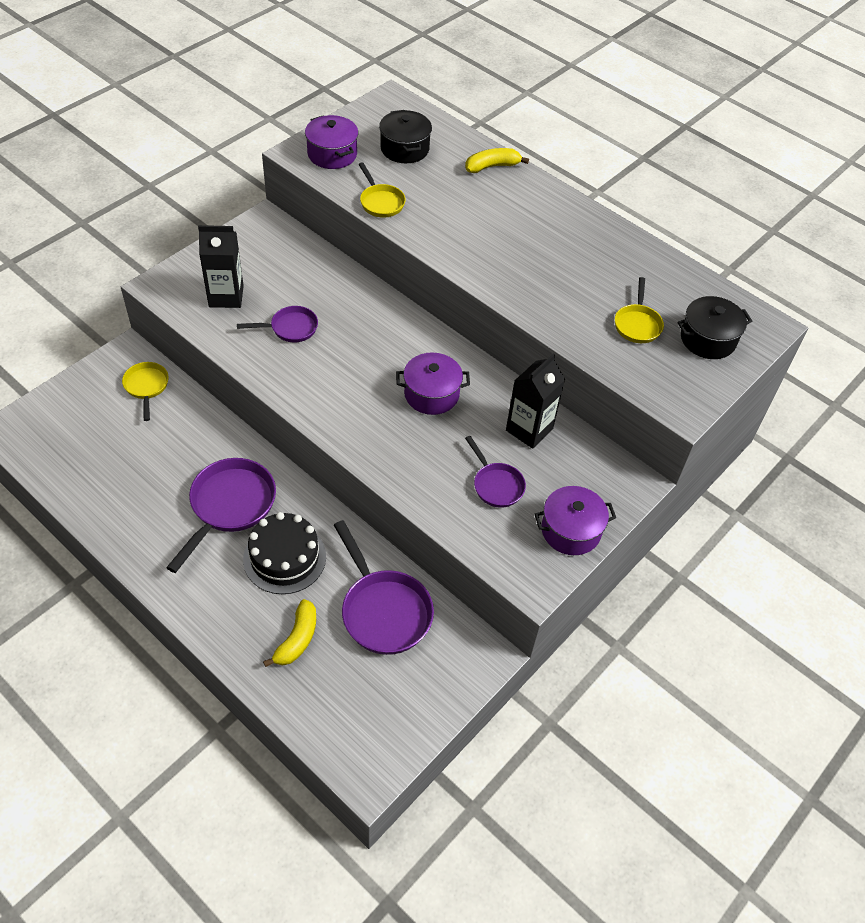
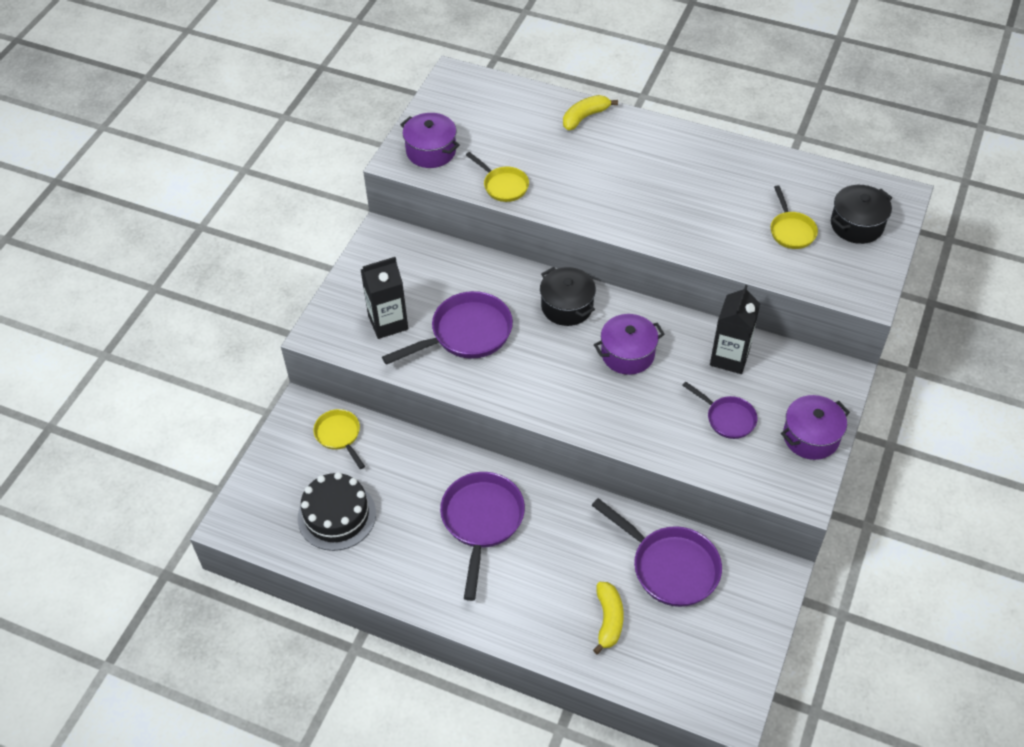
camera: 15 degrees left, 0 degrees up
purple pan [237,306,318,342] -> purple pan [382,291,513,365], size x1.73
black cake [243,512,326,594] -> black cake moved to [298,472,376,551]
black pot [379,110,432,163] -> black pot moved to [540,267,596,326]

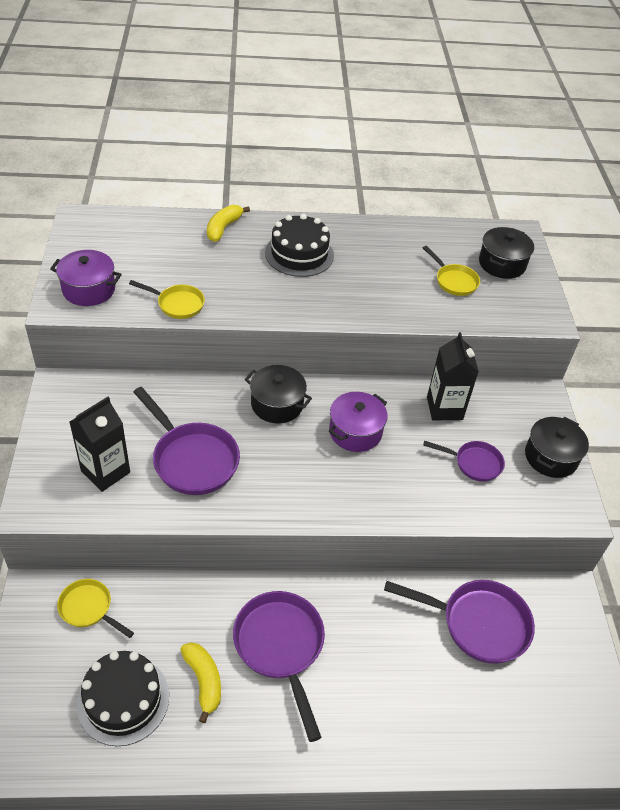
camera: 30 degrees left, 5 degrees down
purple pan [382,291,513,365] -> purple pan turned 105 degrees clockwise [133,387,240,495]
yellow banana [593,582,624,654] -> yellow banana moved to [180,642,221,723]
purple pot [781,395,850,460] -> black pot [525,417,589,478]
none -> black cake [265,214,334,277]

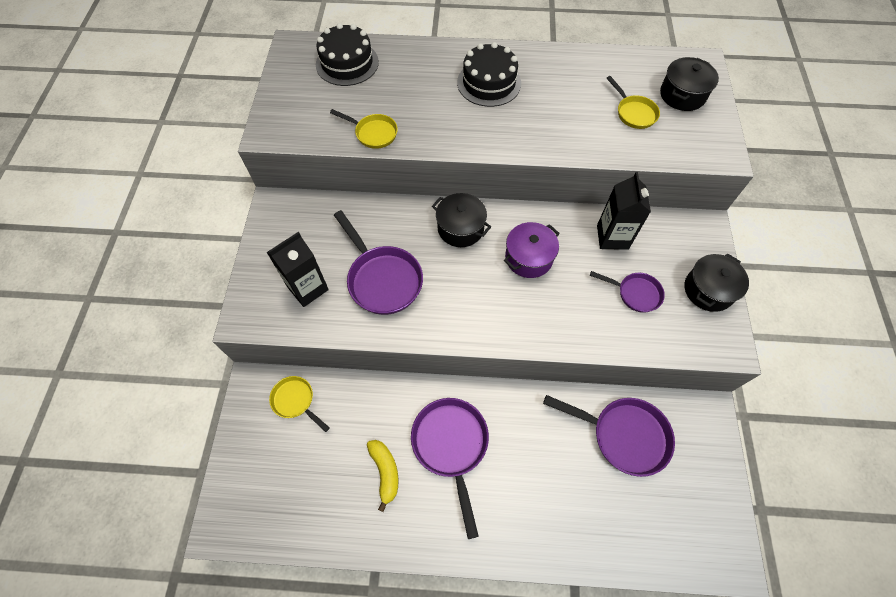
camera: 10 degrees right, 15 degrees up
purple pot [50,250,122,306] -> none
black cake [77,651,169,746] -> black cake moved to [316,23,379,86]
yellow banana [207,205,250,242] -> none

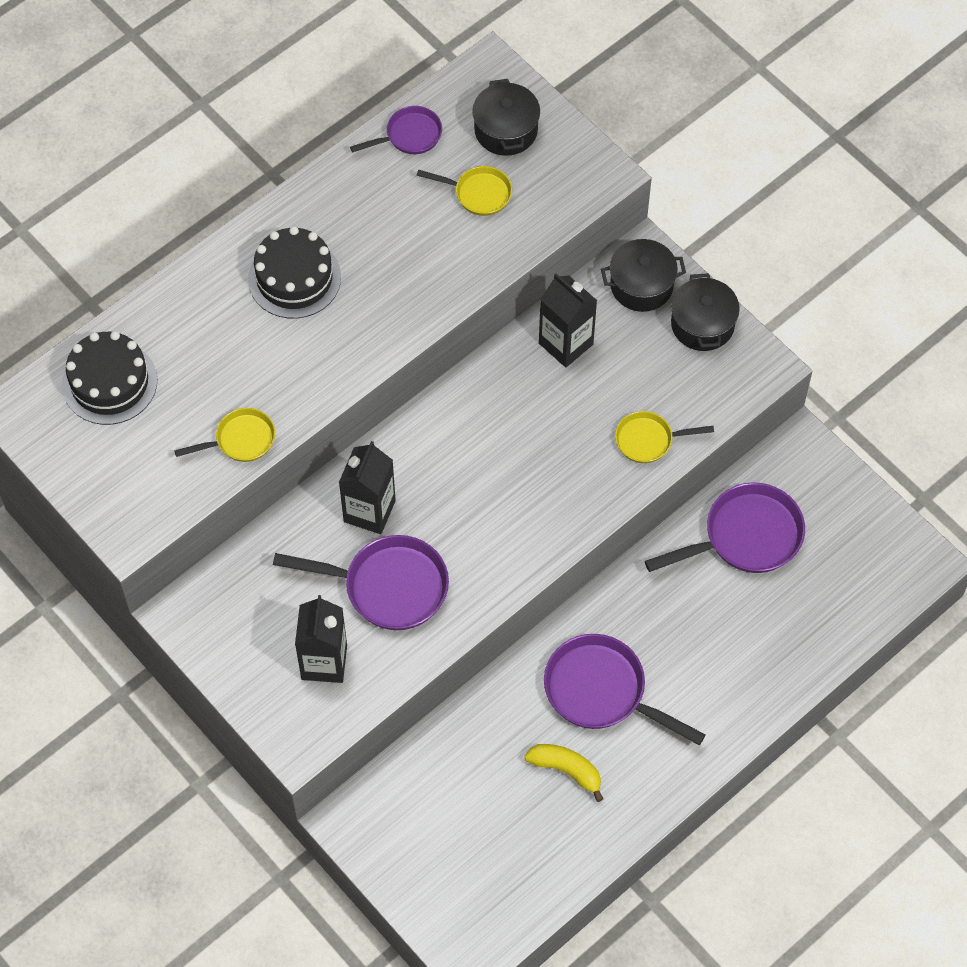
camera: 45 degrees left, 0 degrees up
yellow pan [269,376,330,432] -> yellow pan moved to [615,411,714,463]
black pot [432,193,491,247] -> black pot moved to [601,239,686,312]
purple pot [504,222,560,278] -> none
purple pan [590,271,665,313] -> purple pan moved to [350,106,442,154]
none -> black carton [339,441,396,534]

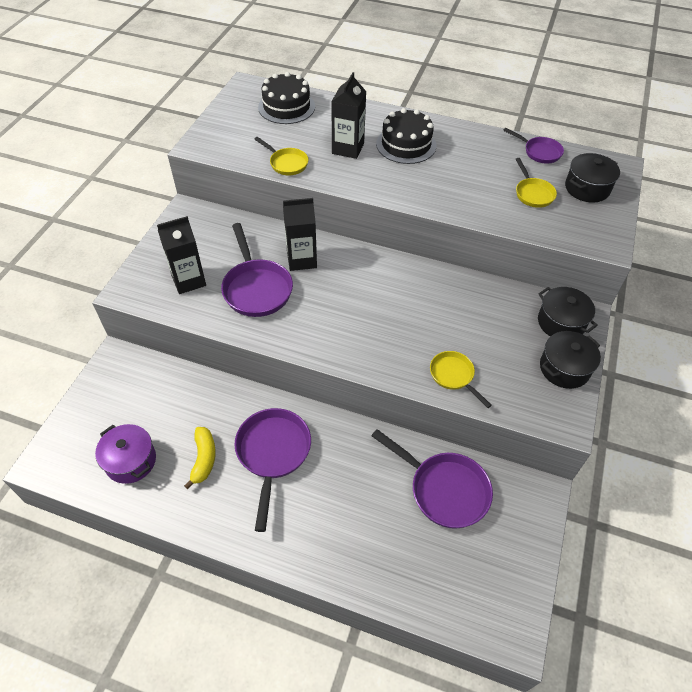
camera: 60 degrees right, 10 degrees down
black carton [539,273,597,368] -> black carton moved to [331,72,366,159]
none -> purple pot [95,424,156,484]

